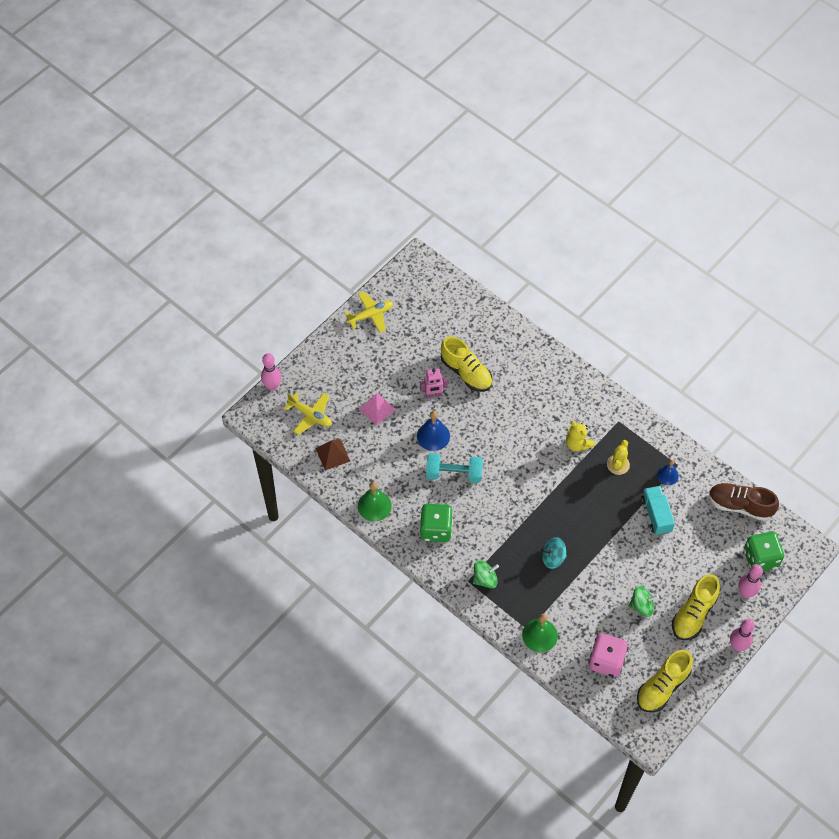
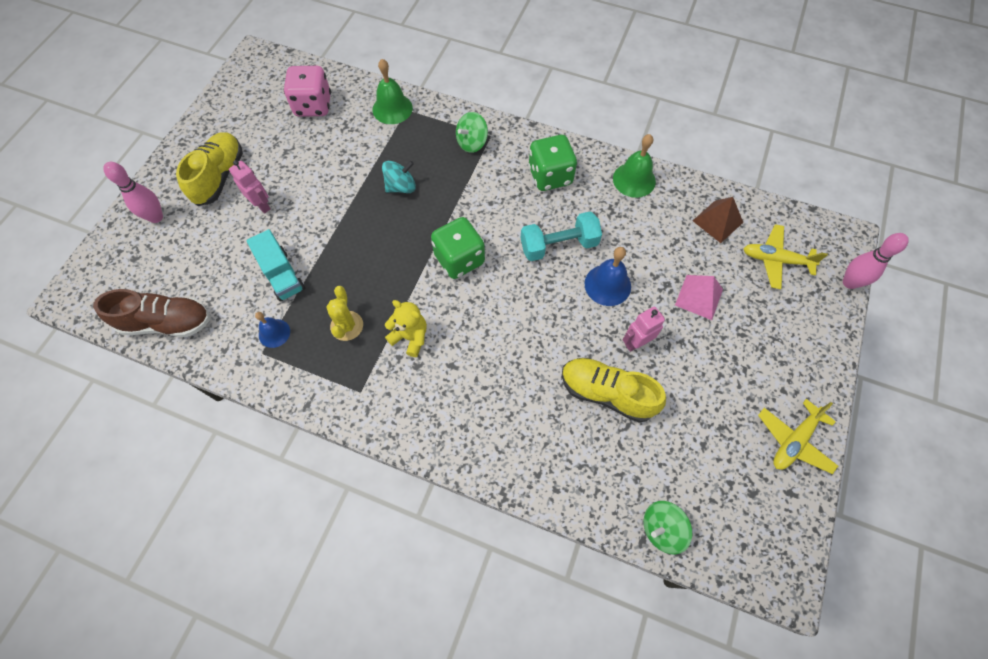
camera: 160 degrees right, 5 degrees up
green spinning top [629,586,659,617] -> green spinning top moved to [644,501,692,554]
yellow shoe [637,650,693,712] -> none
pink bowling pin [730,619,755,651] -> none
green dice [744,532,784,571] -> green dice moved to [431,217,485,279]
none -> pink robot [229,160,271,214]

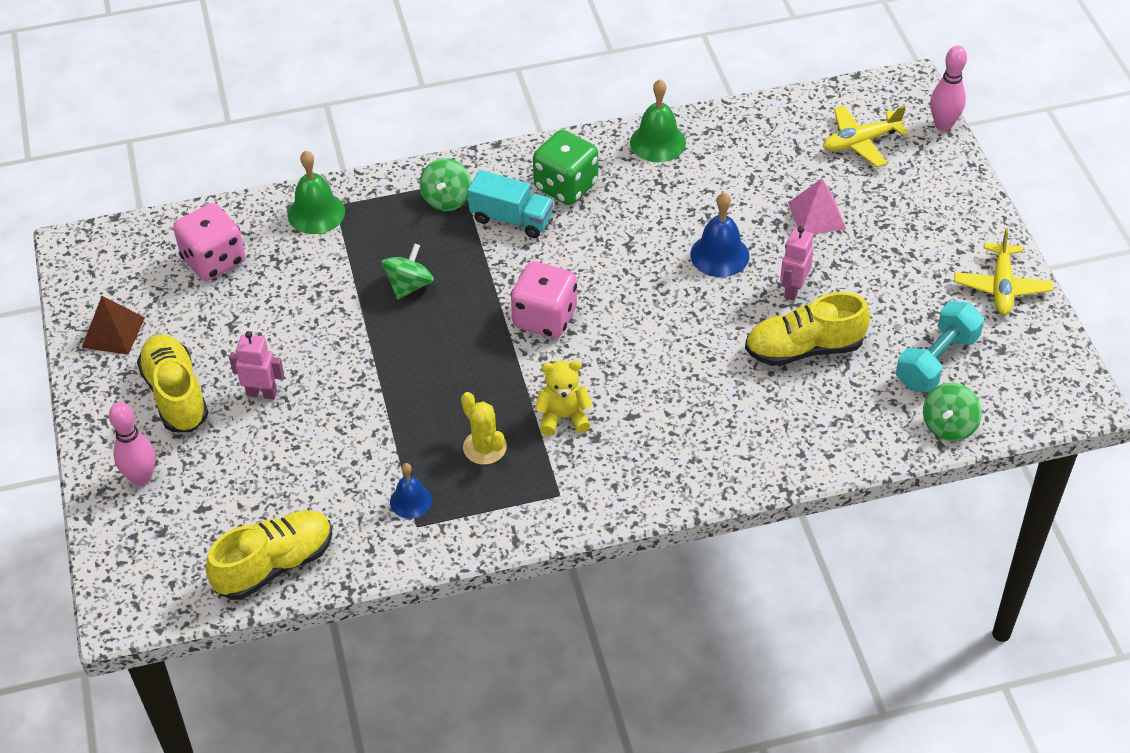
camera: 35 degrees left, 15 degrees down
brown shoe [93,289,210,337] -> yellow shoe [206,511,332,600]
turquoise truck [246,229,305,301] -> turquoise truck moved to [468,170,553,238]
turquoise spinning top [382,161,416,193] -> green spinning top [382,243,434,300]
green dice [431,217,485,279] -> pink dice [511,261,577,338]
turquoise dumbbell [521,212,602,261] -> turquoise dumbbell moved to [896,301,984,392]
brown pyramid [693,197,743,243] -> brown pyramid moved to [82,296,145,355]

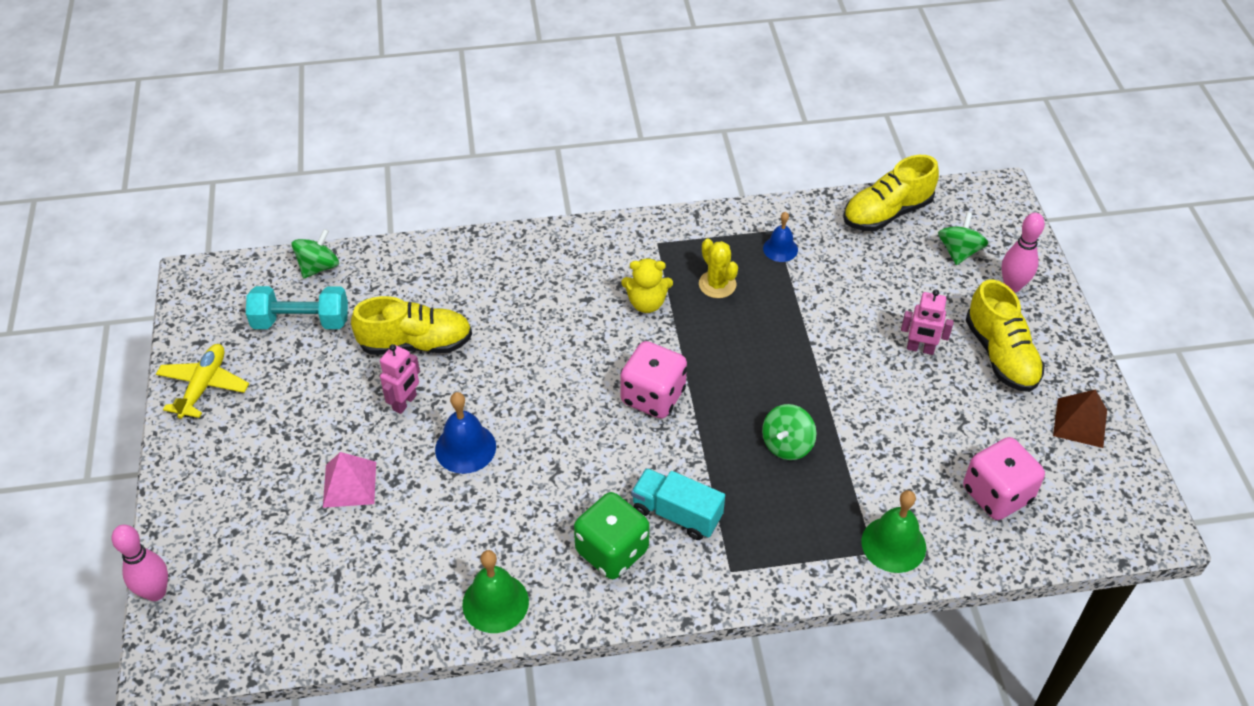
camera: 175 degrees left, 0 degrees up
green spinning top [420,158,471,211] -> green spinning top moved to [938,212,988,265]
yellow plane [823,105,908,167] -> none
turquoise dumbbell [896,301,984,392] -> turquoise dumbbell turned 45 degrees clockwise [246,286,348,329]

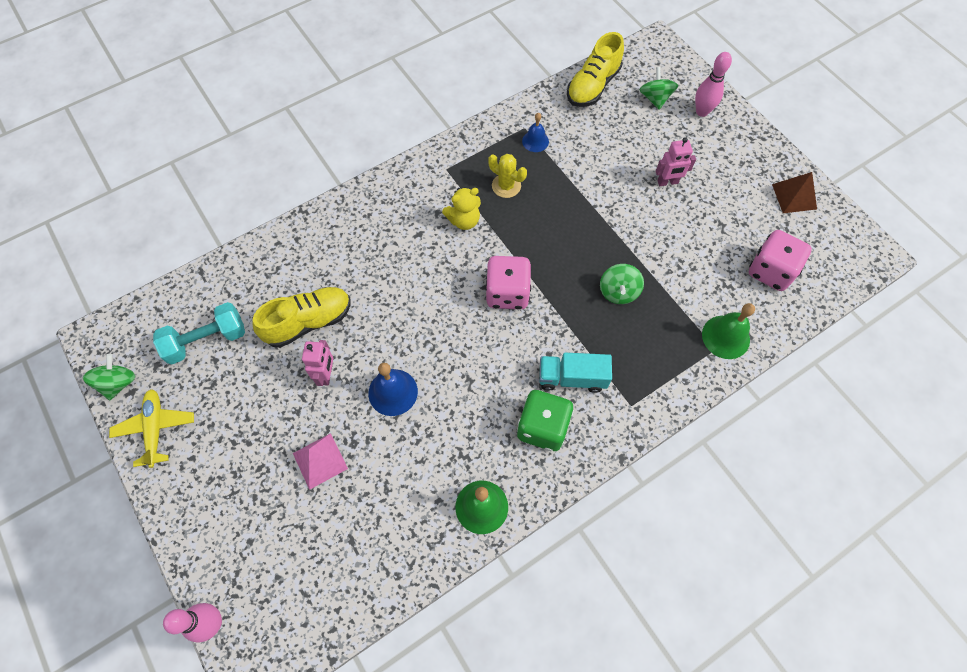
camera: 25 degrees left, 15 degrees up
green spinning top [291,229,339,278] -> green spinning top moved to [83,354,135,400]
yellow shoe [966,279,1045,392] -> none

